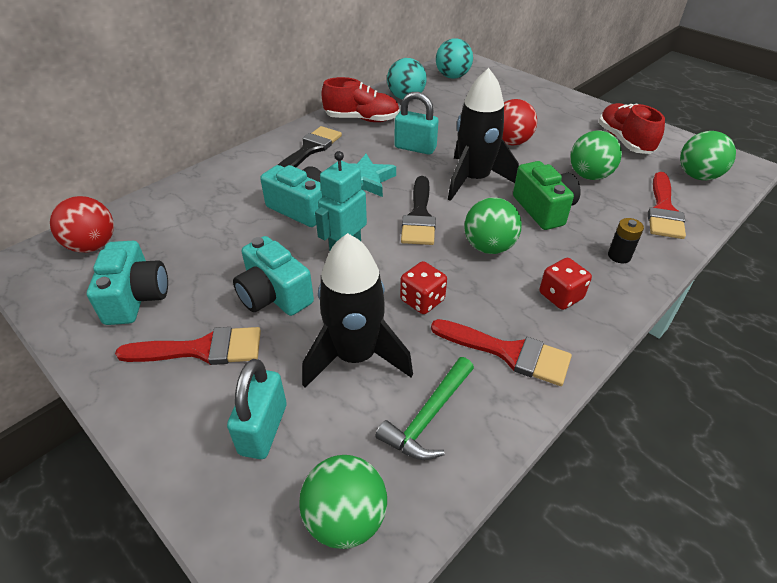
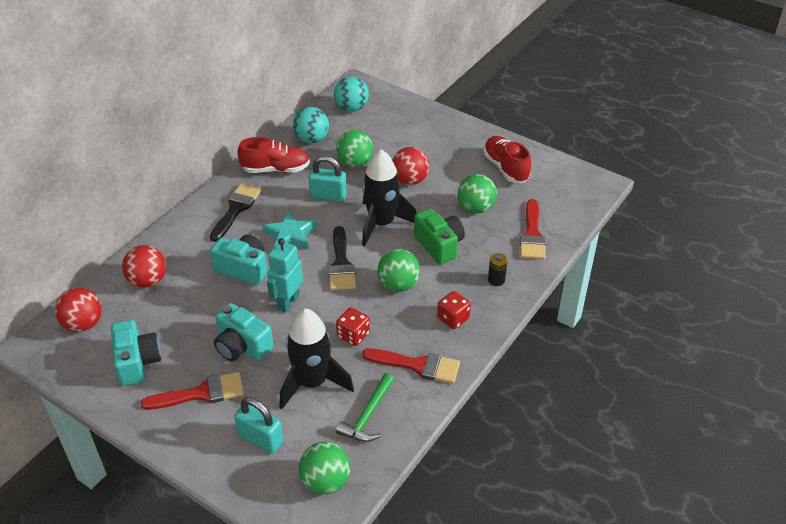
camera: 10 degrees left, 0 degrees up
turquoise padlock [227,359,287,459] -> turquoise padlock turned 60 degrees counterclockwise [234,397,283,454]
green ball [680,131,736,180] -> green ball moved to [336,130,373,168]
none -> red ball [122,245,166,288]

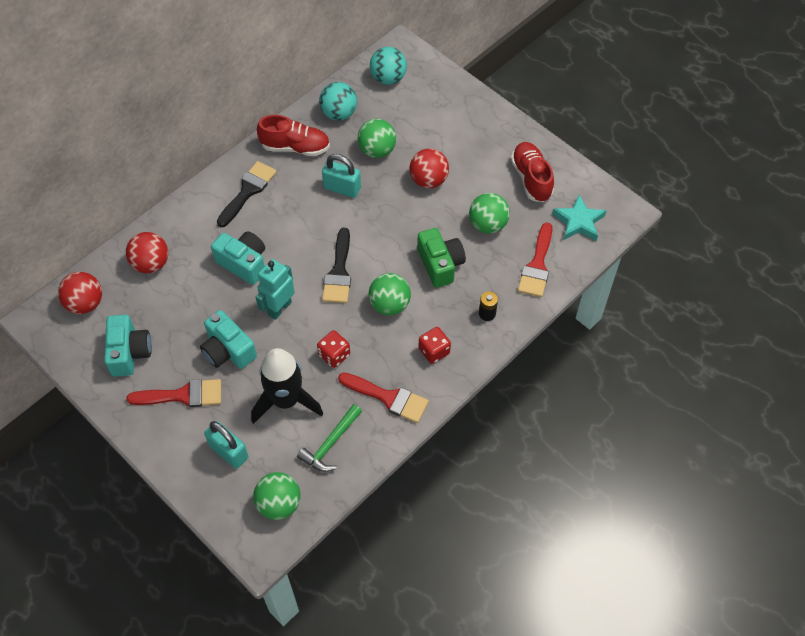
camera: 10 degrees right, 15 degrees up
turquoise star [263,210,316,250] -> turquoise star moved to [552,195,607,241]
black rocket [362,149,417,246] -> none

